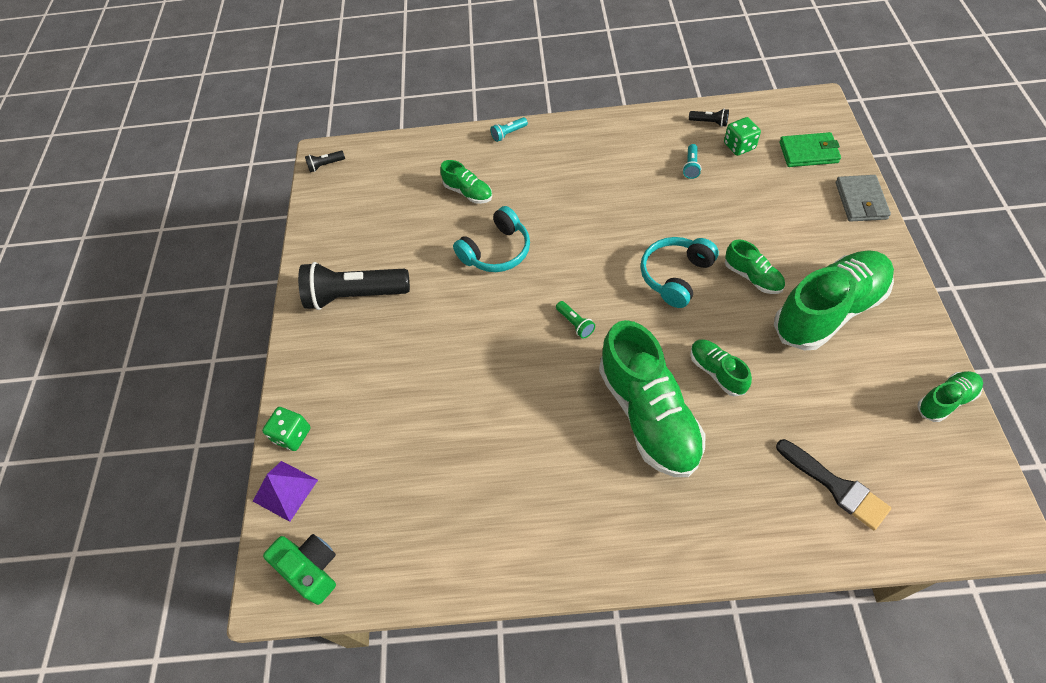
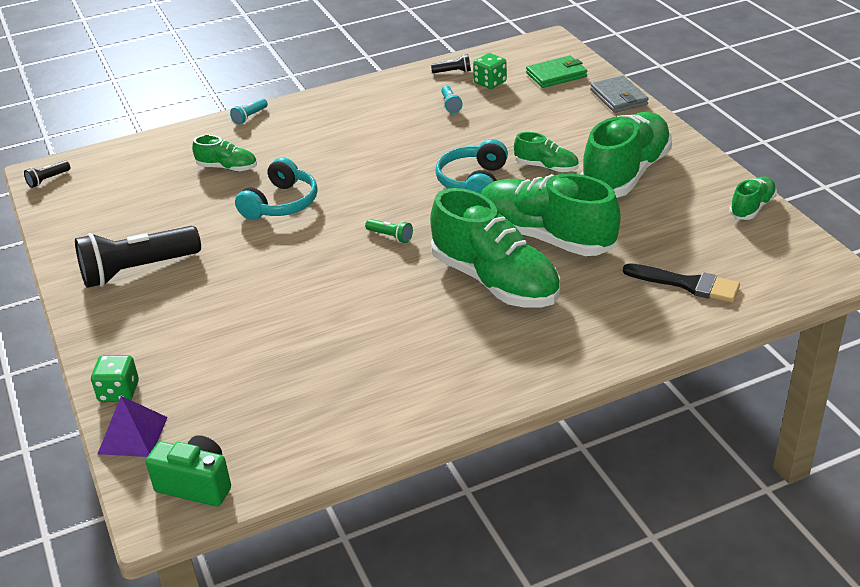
camera: 25 degrees left, 20 degrees down
green shoe [690,339,752,397] -> green shoe [481,173,621,256], size x2.08

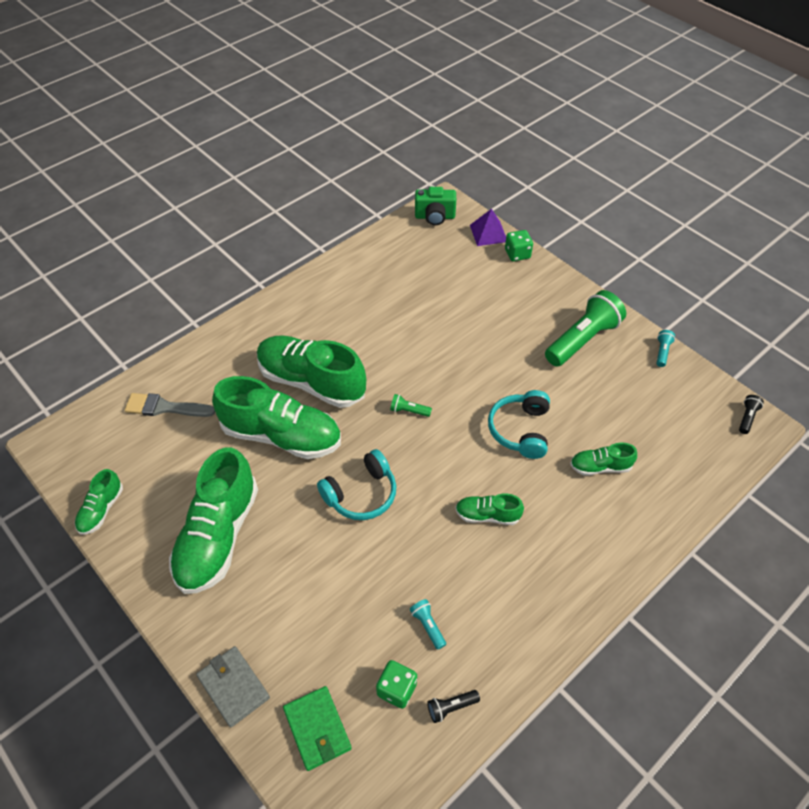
camera: 160 degrees right, 15 degrees up
black flashlight [75,226,201,288] -> green flashlight [545,290,626,367]
turquoise flashlight [230,98,268,124] -> turquoise flashlight moved to [656,330,675,367]
turquoise headphones [435,139,508,194] -> turquoise headphones turned 60 degrees clockwise [317,449,396,520]
green shoe [514,132,579,172] -> green shoe moved to [455,494,524,525]
green wallet [526,55,587,88] -> green wallet turned 75 degrees counterclockwise [283,686,352,771]
black brush [623,263,740,303] -> grey brush [125,393,215,417]

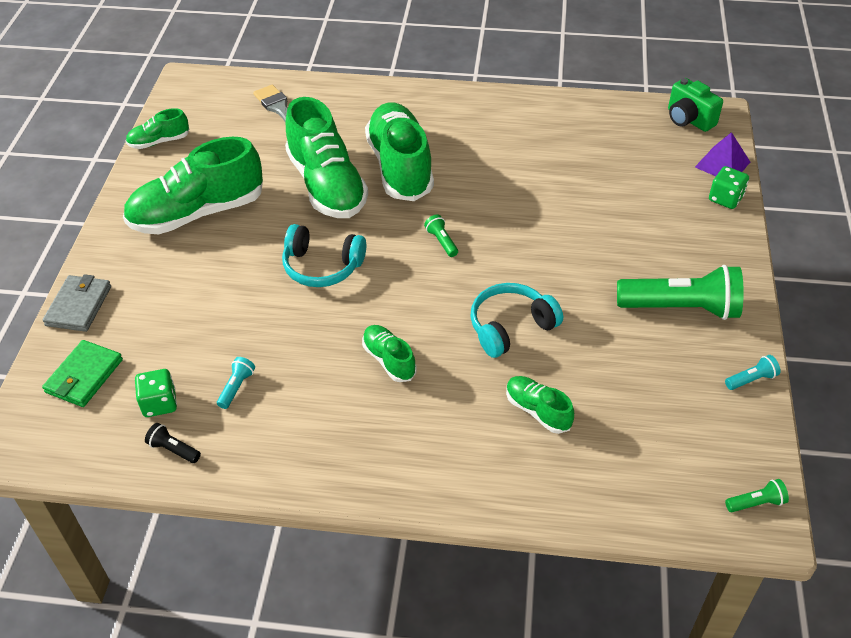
camera: 50 degrees right, 5 degrees down
black flashlight [739,395,764,434] -> green flashlight [725,479,789,512]

